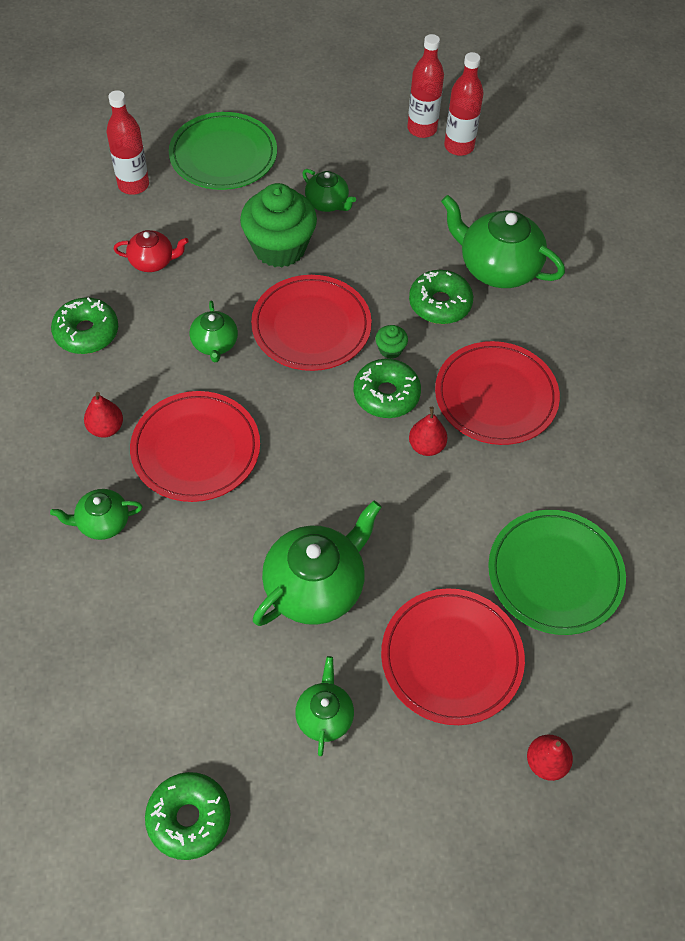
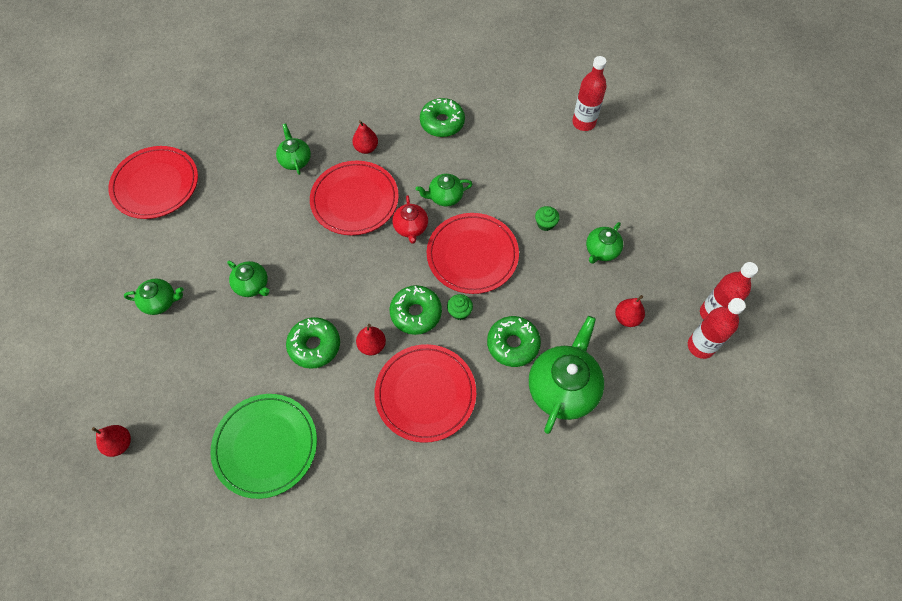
camera: 85 degrees right, 5 degrees up
red teapot [114,230,189,272] -> red teapot moved to [392,195,428,244]
green donut [145,772,231,860] -> green donut moved to [286,317,340,369]
green plate [169,112,277,190] -> none
green cupcake [240,183,317,268] -> green cupcake [535,206,560,231], size x0.41
green teapot [253,500,381,626] -> green teapot [227,261,269,297], size x0.55
red plate [381,588,525,725] -> red plate moved to [108,146,198,219]
none -> red pear [615,295,645,327]

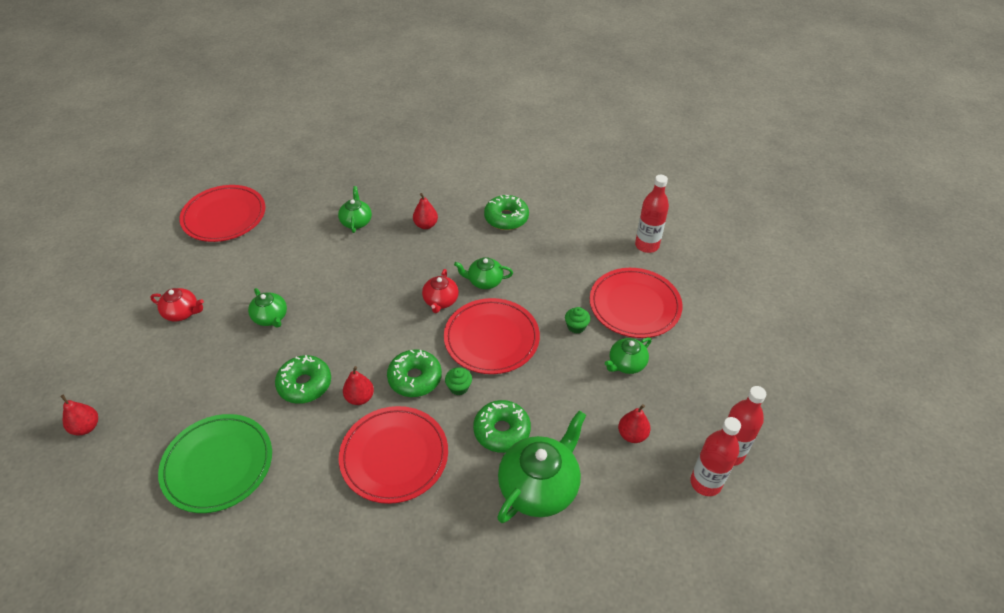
camera: 15 degrees right, 15 degrees down
green teapot [124,279,184,315] -> red teapot [150,288,204,322]
red plate [310,161,399,235] -> red plate moved to [590,268,683,338]

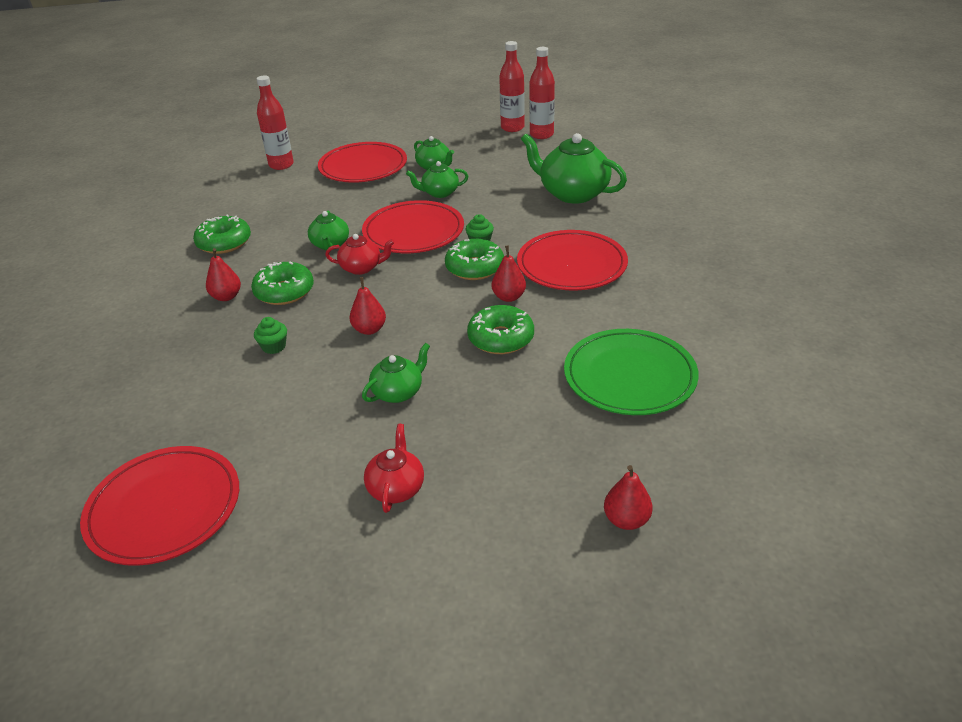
camera: 95 degrees left, 10 degrees down
green teapot [338,186,372,233] -> green teapot moved to [406,161,468,198]
green donut [473,400,531,453] -> green donut moved to [251,262,314,305]
green cupcake [565,307,590,334] -> green cupcake moved to [254,317,287,354]
red pear [618,404,651,443] -> red pear moved to [350,277,386,335]

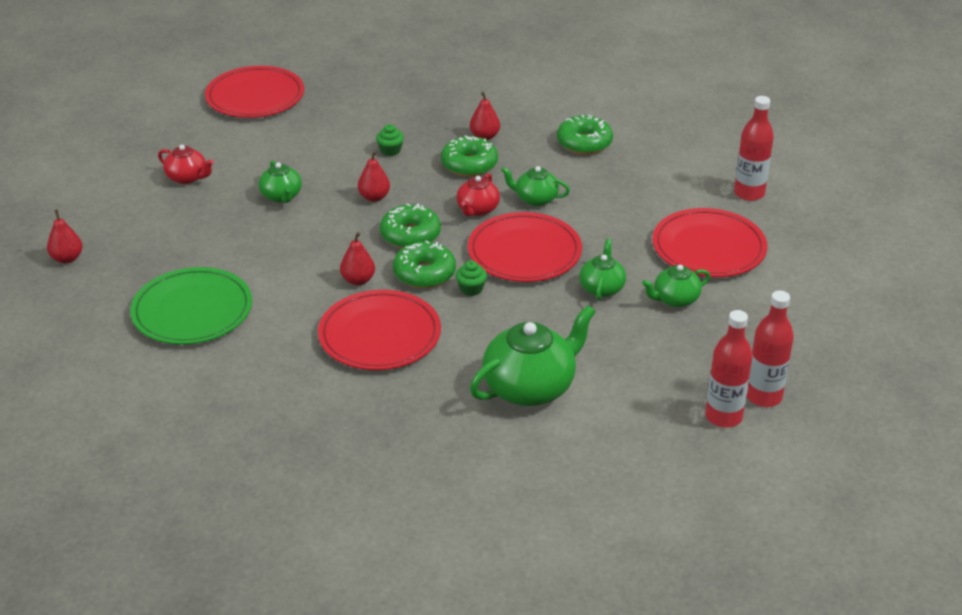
camera: 110 degrees right, 0 degrees up
green donut [467,305,534,354] -> green donut moved to [380,203,441,248]

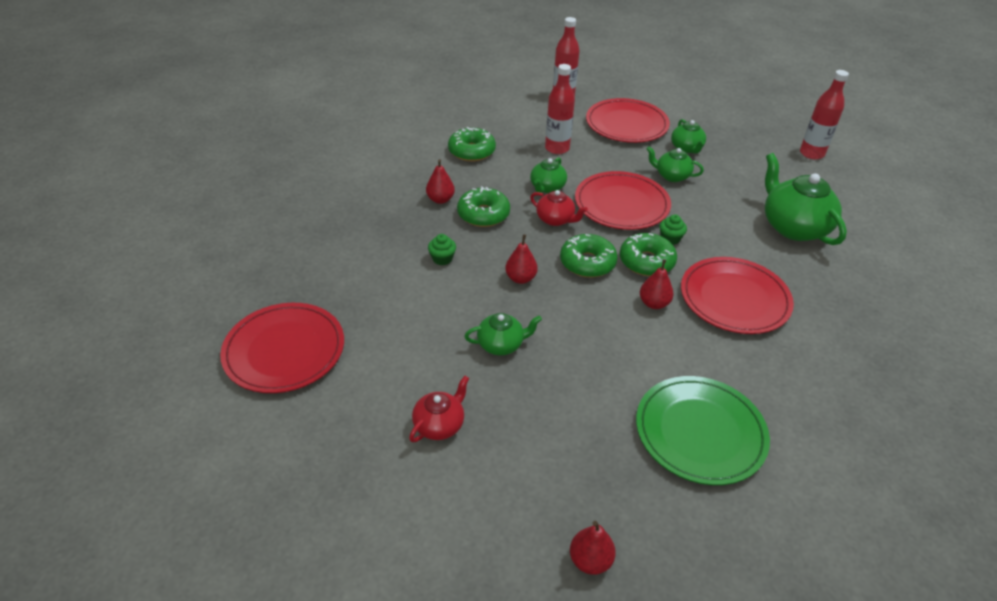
camera: 80 degrees left, 5 degrees up
red bottle [747,290,794,407] -> red bottle moved to [545,64,575,154]

